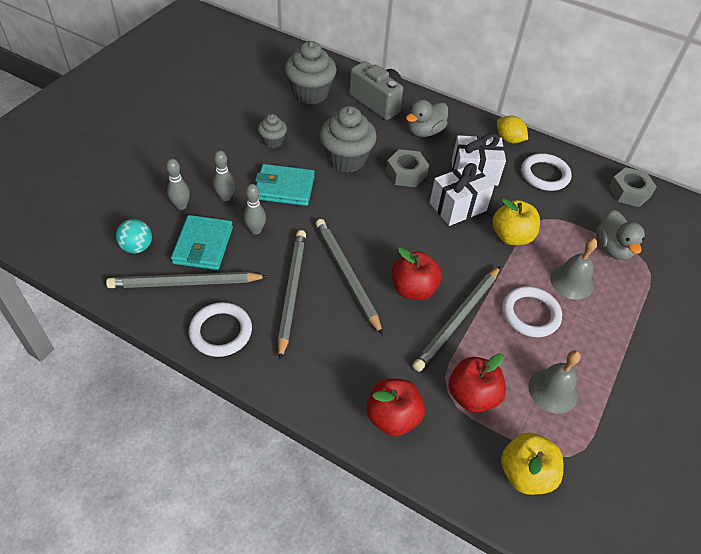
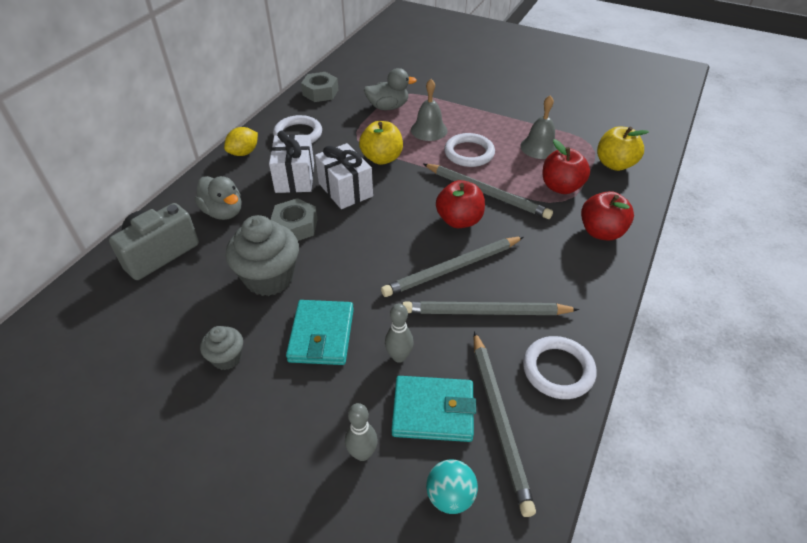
camera: 90 degrees left, 5 degrees down
grey bowling pin [213,150,235,201] -> none
grey cupcake [285,41,337,104] -> none

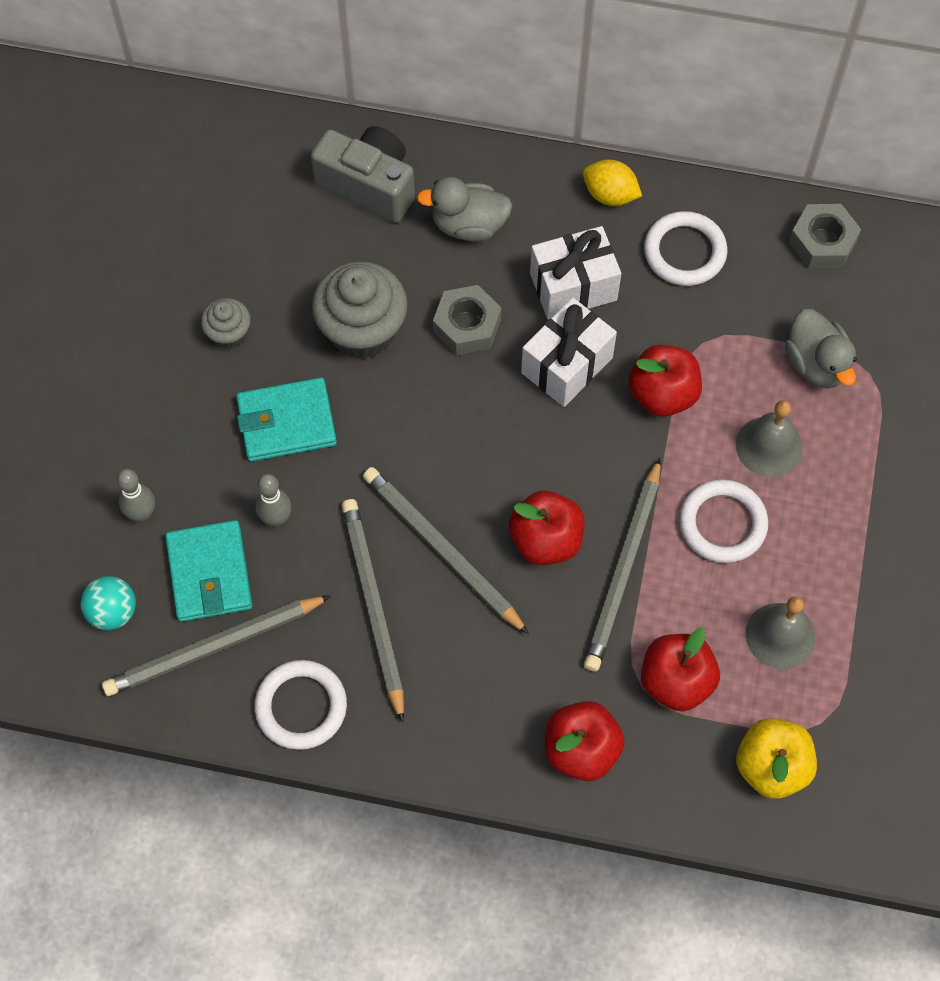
camera: 75 degrees right, 20 degrees up
grey duck [195,176,242,220] -> grey duck turned 60 degrees clockwise [416,177,513,242]
yellow apple [359,121,403,165] -> red apple [628,345,702,417]

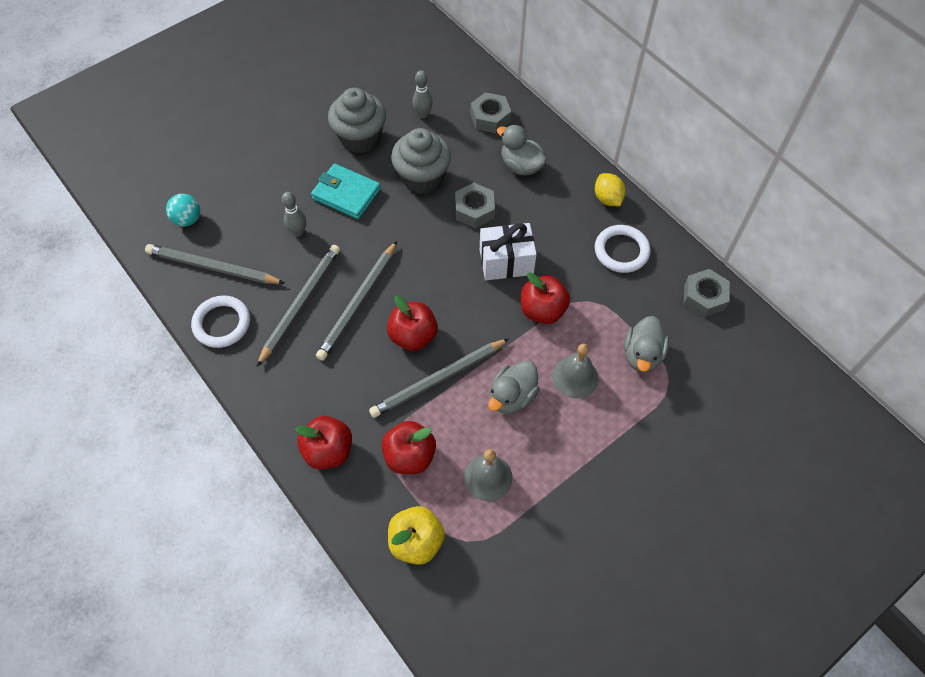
camera: 40 degrees right, 5 degrees down
grey bowling pin [116,469,155,522] -> grey bowling pin moved to [413,70,433,118]
turquoise wallet [165,520,252,622] -> none
grey cupcake [201,298,251,349] -> grey cupcake [328,88,386,153], size x1.90
grey camera [311,126,415,223] -> grey nut [471,92,511,133]
grey pencil [363,467,529,635] -> grey pencil turned 150 degrees counterclockwise [316,241,397,361]
white gift [530,226,621,320] -> none
white ring [679,479,768,563] -> grey duck [488,361,540,414]

